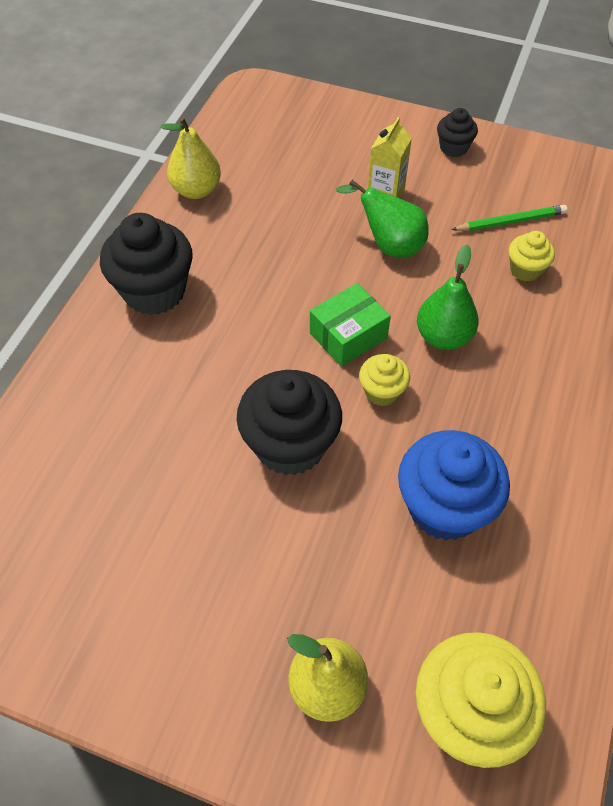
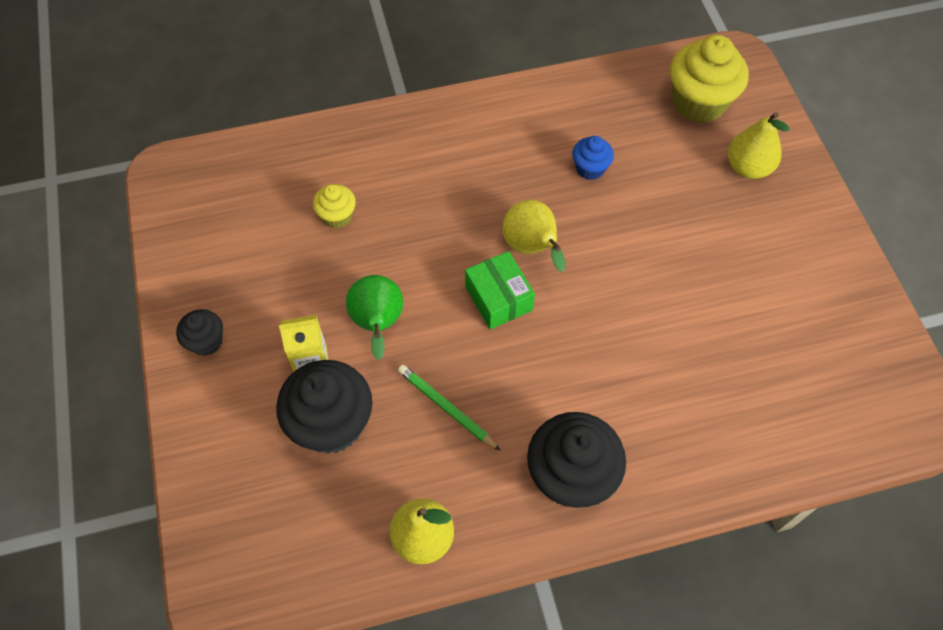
camera: 125 degrees left, 5 degrees up
black cupcake [237,370,342,476] -> black cupcake moved to [276,360,373,454]
green box [310,283,391,367] -> green box turned 45 degrees clockwise [465,251,535,329]
yellow cupcake [359,354,410,406] -> yellow pear [503,199,565,272]
blue cupcake [398,430,510,541] -> blue cupcake [572,136,614,180], size x0.52
green pear [417,244,479,350] -> none
green pencil [451,205,567,231] -> green pencil moved to [398,365,501,451]

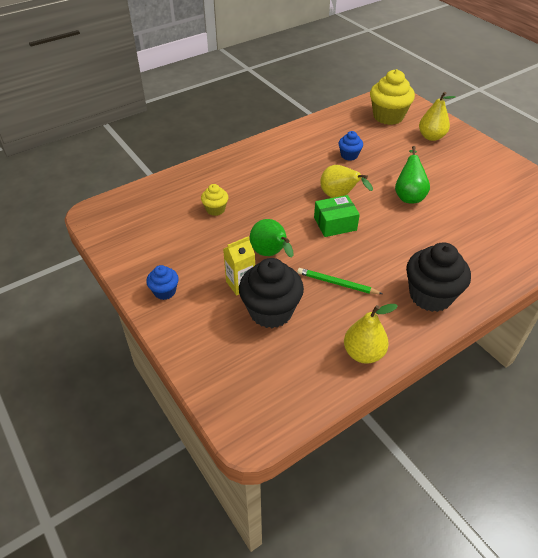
camera: 20 degrees left, 15 degrees down
black cupcake [176,309,223,356] -> blue cupcake [146,265,179,300]
green box [465,251,535,329] -> green box turned 60 degrees counterclockwise [314,195,360,237]
none -> green pear [395,146,430,203]

